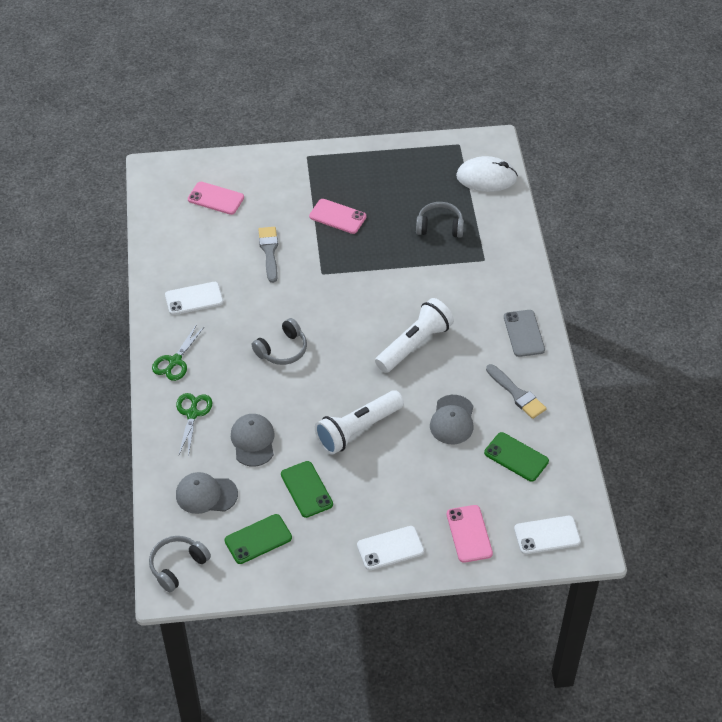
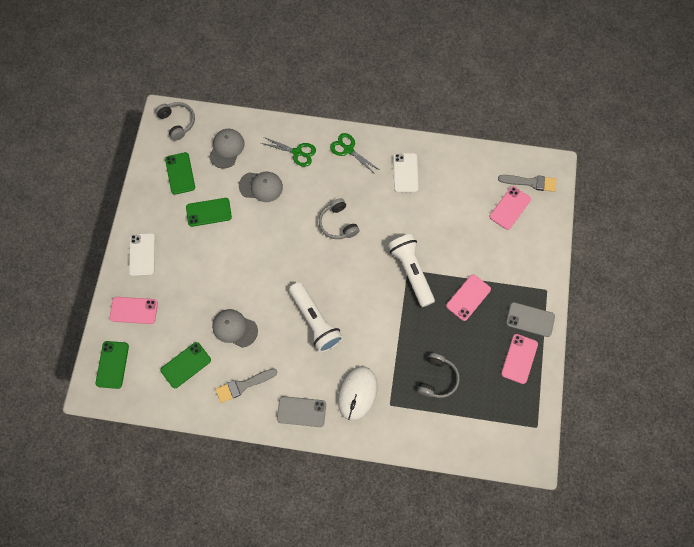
camera: 105 degrees right, 20 degrees up
grey brush [258,227,278,283] -> grey brush moved to [498,175,556,192]
white flashlight [315,390,404,455] -> white flashlight moved to [388,234,435,307]
white mouse [456,156,518,192] -> white mouse moved to [338,366,377,421]
white phone [514,516,581,554] -> green phone [96,341,129,389]
none -> pink phone [501,334,538,384]
none -> grey phone [506,302,555,337]

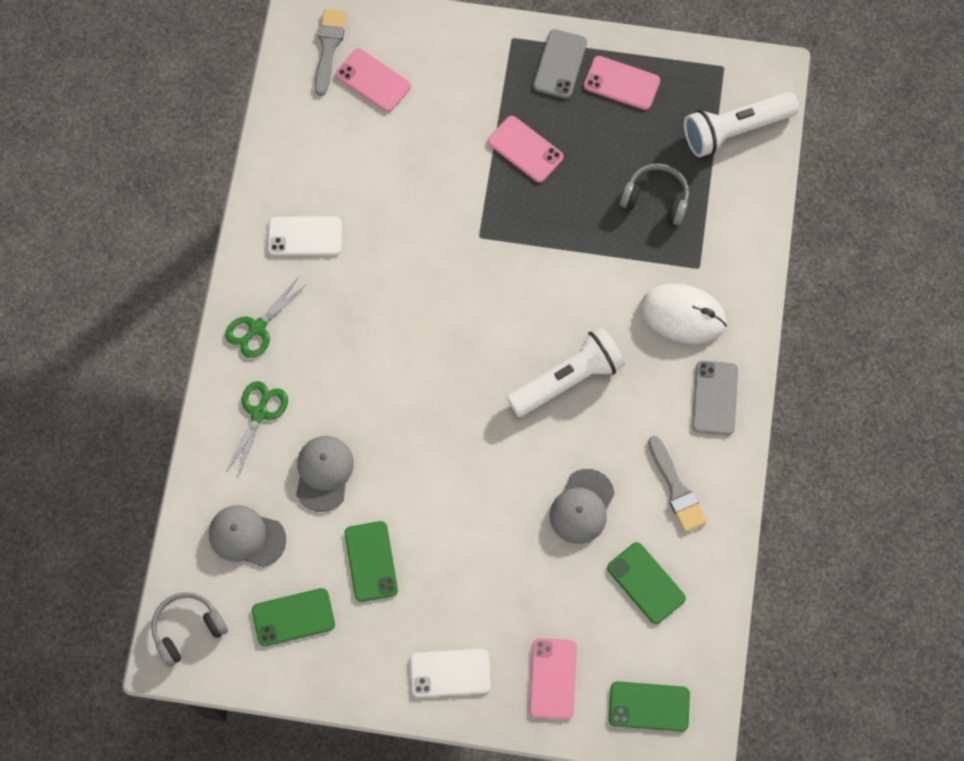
camera: 90 degrees left, 0 degrees up
grey headphones [319,198,360,239] -> none
white flashlight [388,234,435,307] -> white flashlight moved to [684,92,799,157]

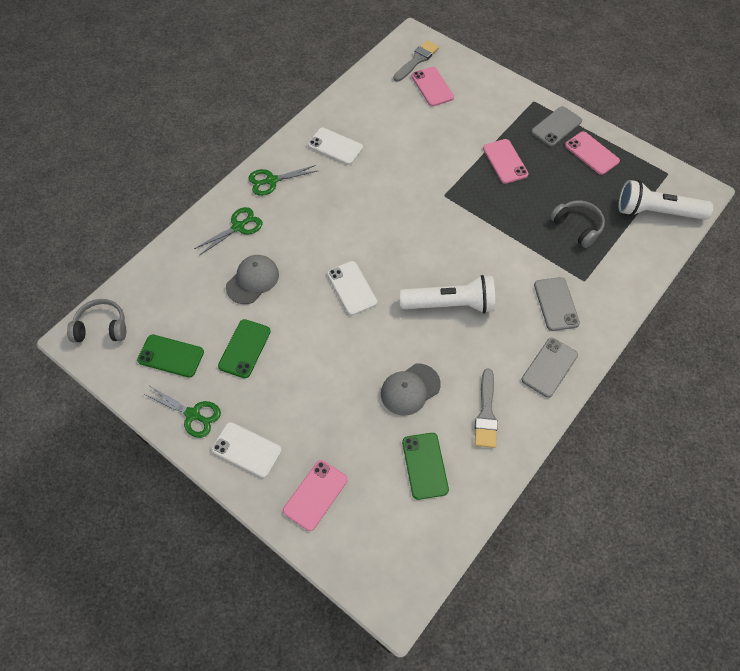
camera: 30 degrees right, 10 degrees down
grey cap [209,505,286,567] -> none
green phone [609,681,690,732] -> none
white mouse [641,284,727,344] -> grey phone [534,277,580,331]
none -> green scissors [143,386,221,438]
none -> white phone [327,261,377,315]

